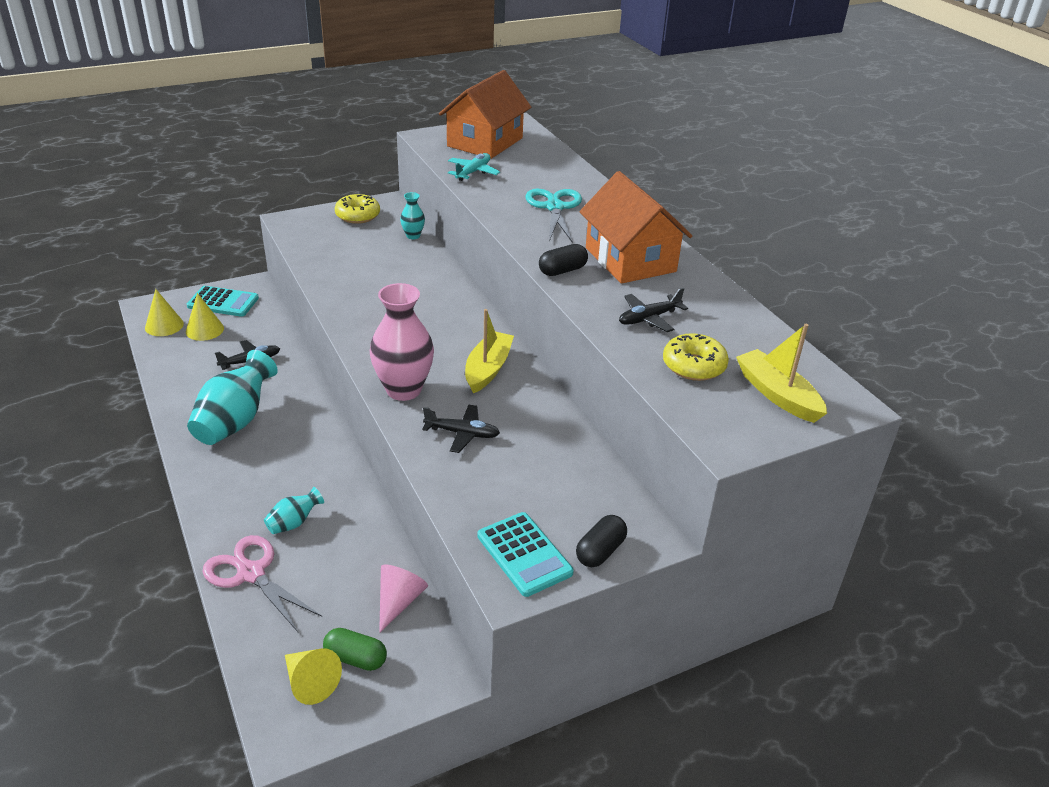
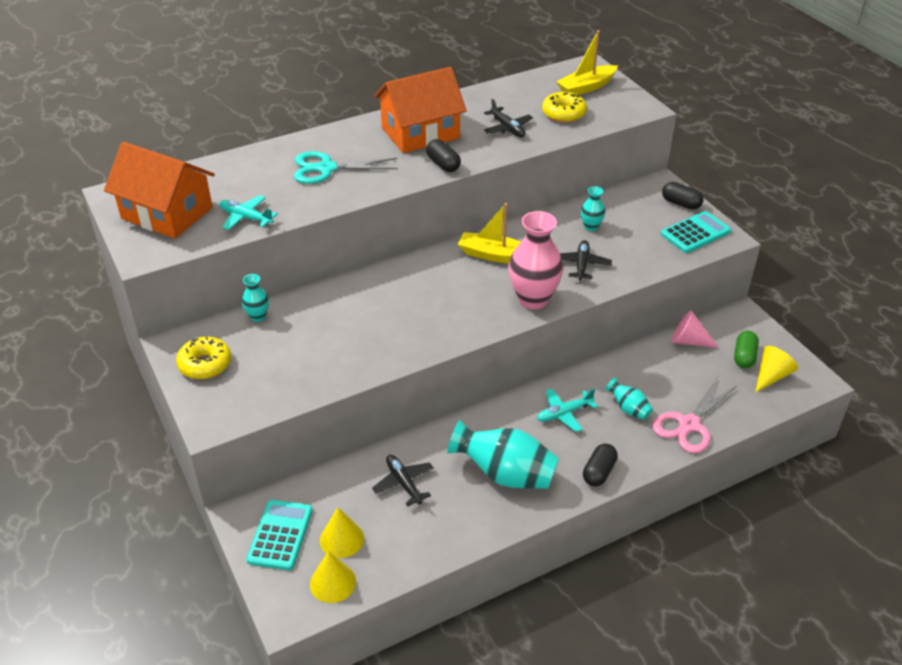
camera: 90 degrees left, 5 degrees up
none -> turquoise plane [537,388,598,432]
none -> turquoise vase [581,186,605,231]
none -> black capsule [583,444,618,486]

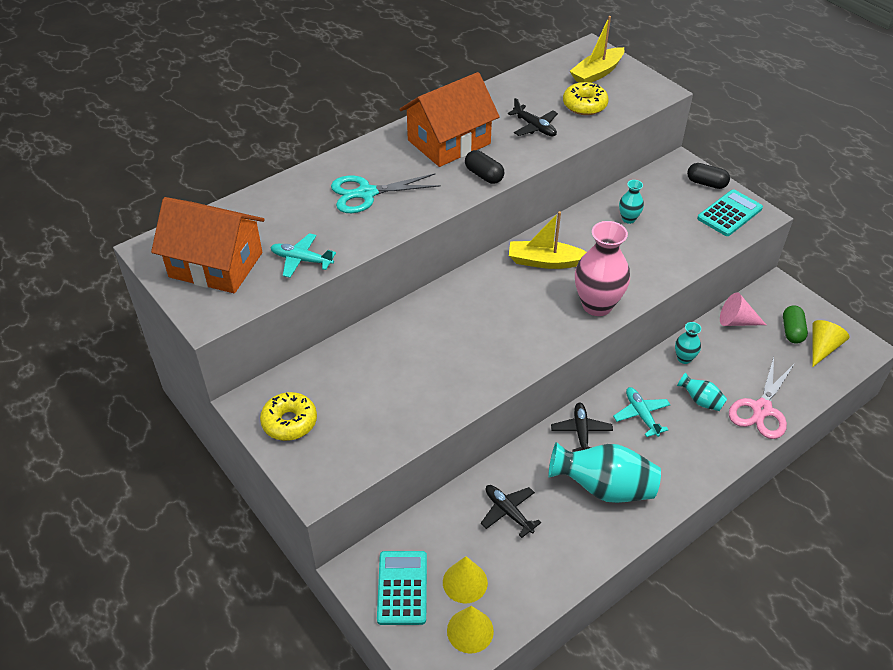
camera: 10 degrees left, 5 degrees up
turquoise vase [242,274,269,322] -> turquoise vase moved to [675,322,701,364]
turquoise plane [537,388,598,432] -> turquoise plane turned 105 degrees clockwise [613,387,671,437]
black plane [560,240,612,281] -> black plane moved to [551,403,613,452]
black capsule [583,444,618,486] -> none

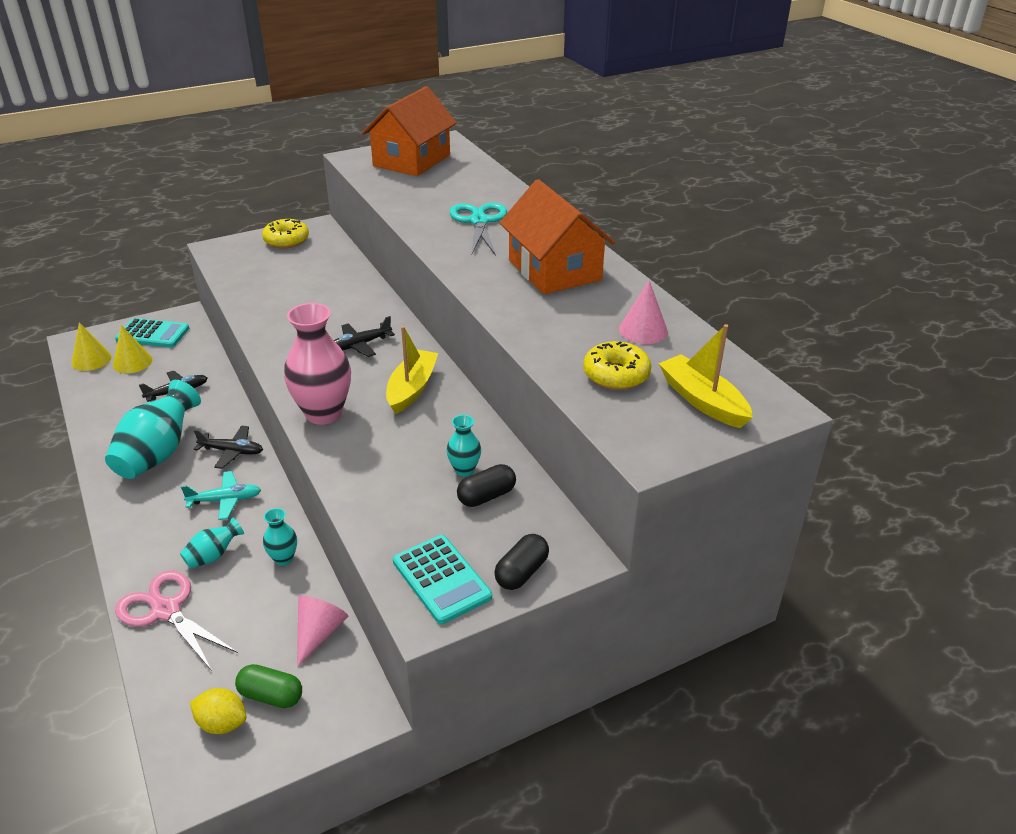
camera: 100 degrees right, 10 degrees down
turquoise plane [270,233,336,278] -> none
black capsule [465,150,504,184] -> black capsule moved to [457,464,516,507]
black plane [508,98,558,137] -> black plane moved to [334,316,395,357]
yellow cone [813,320,850,367] -> yellow lemon [190,688,246,734]
none -> pink cone [619,280,668,344]

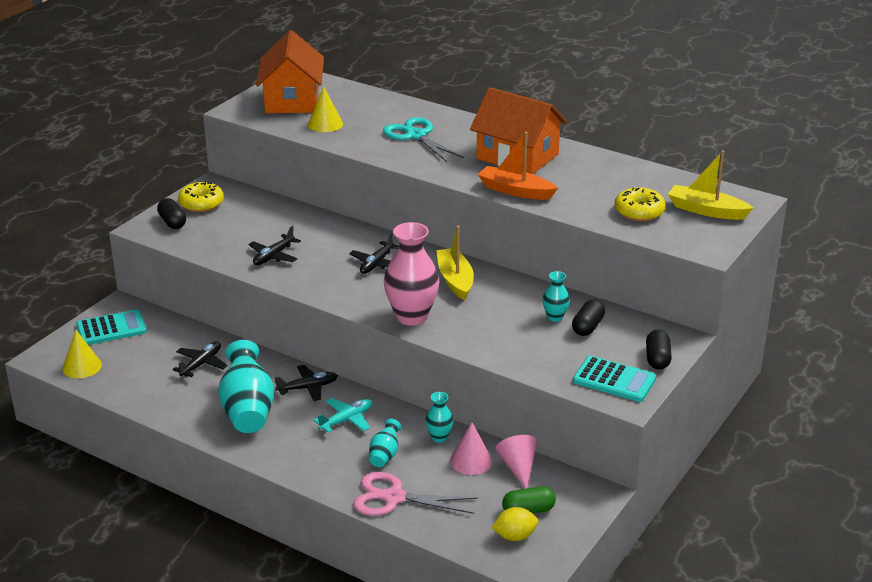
camera: 30 degrees left, 5 degrees down
yellow cone [113,325,152,373] -> yellow cone moved to [308,86,343,132]
pink cone [619,280,668,344] -> pink cone moved to [450,422,492,475]
none -> black capsule [157,198,186,229]
none -> black plane [248,226,301,265]
none -> orange boat [478,132,558,200]

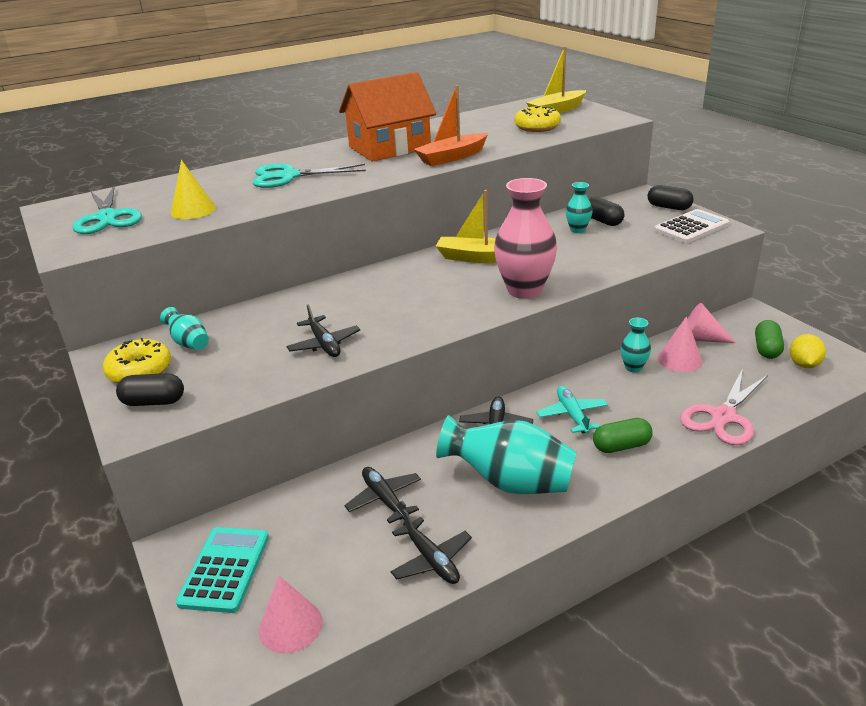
camera: 60 degrees left, 0 degrees up
yellow cone [62,330,102,378] -> pink cone [259,575,322,653]
orange house [256,30,324,113] -> turquoise scissors [73,186,142,234]
black plane [349,232,399,274] -> black plane moved to [391,509,472,584]
turquoise vase [369,419,401,467] -> turquoise vase moved to [160,307,209,350]
turquoise calculator [573,356,656,402] -> white calculator [654,209,729,243]
none -> green capsule [593,418,653,453]

